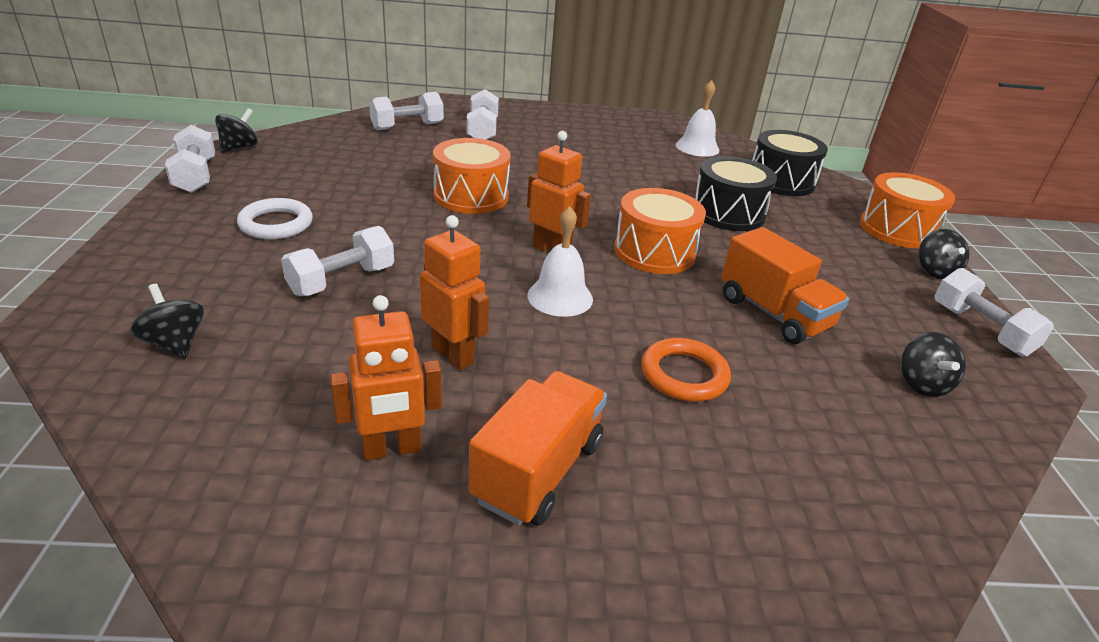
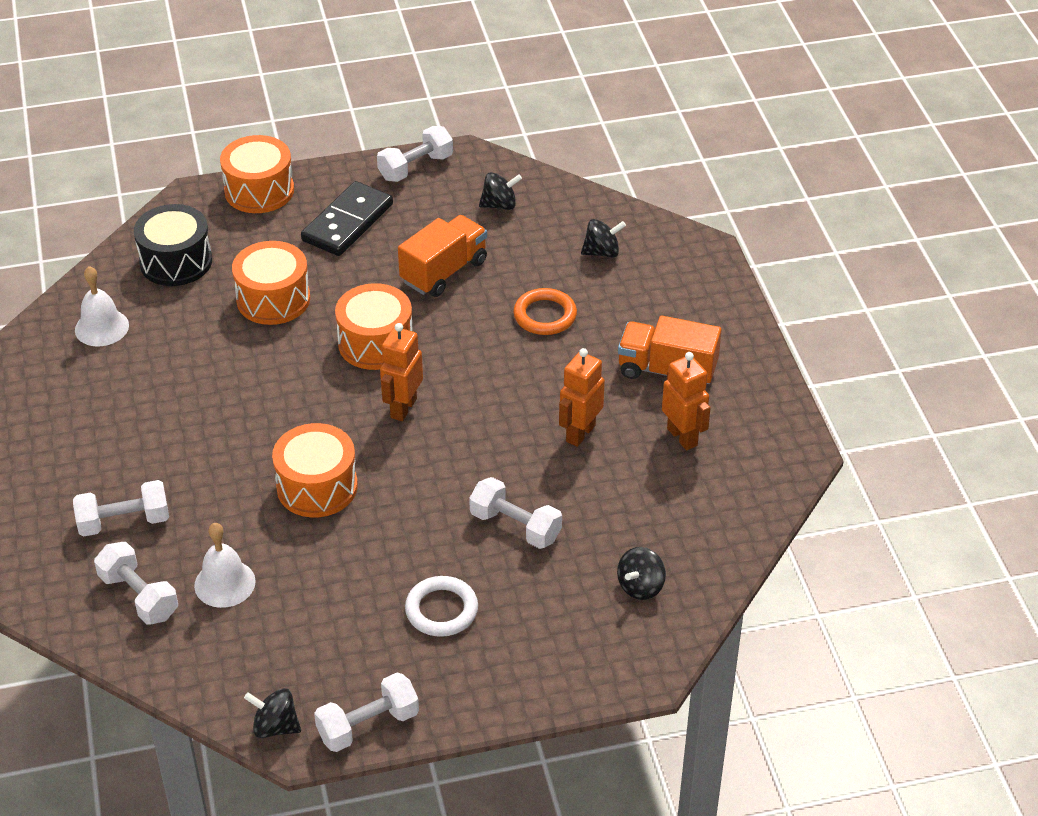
camera: 100 degrees left, 10 degrees up
white bell [527,206,593,317] -> white bell moved to [194,523,256,608]
black drum [694,156,777,231] -> orange drum [232,241,310,325]
black spinning top [918,229,970,279] -> black spinning top moved to [581,219,626,258]
none -> black domino [301,181,393,256]

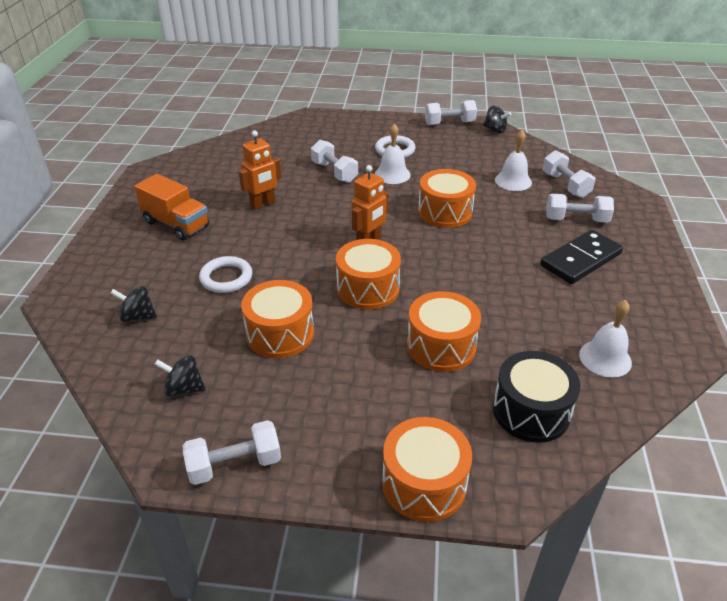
camera: 160 degrees left, 5 degrees down
black domino [301,181,393,256] -> black domino moved to [540,230,623,284]
orange truck [398,215,487,297] -> orange drum [241,280,314,358]
orange ring [513,288,577,335] -> white ring [199,256,252,293]
black spinning top [617,547,666,600] -> none
orange robot [662,352,711,450] -> none
none -> white bell [375,124,411,184]

